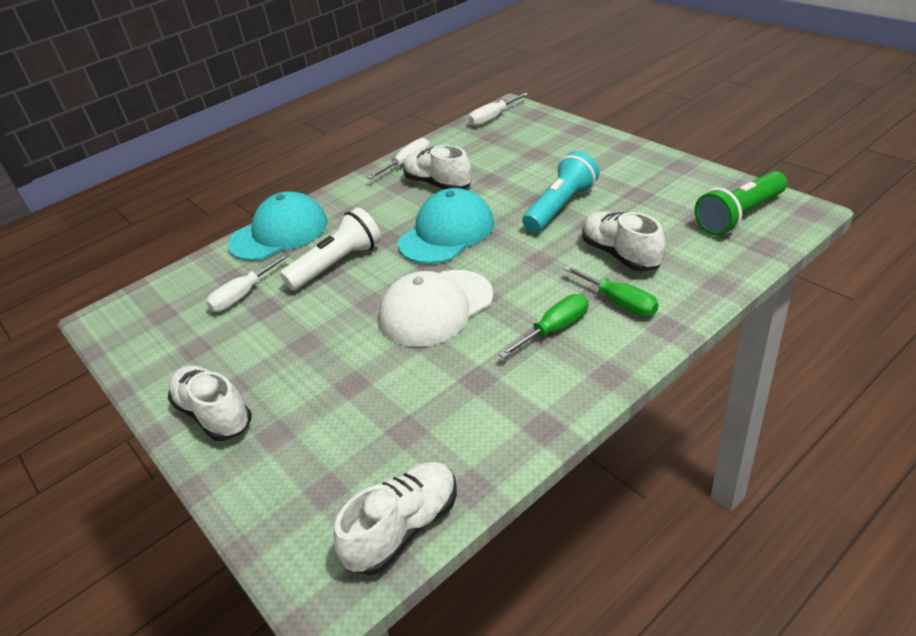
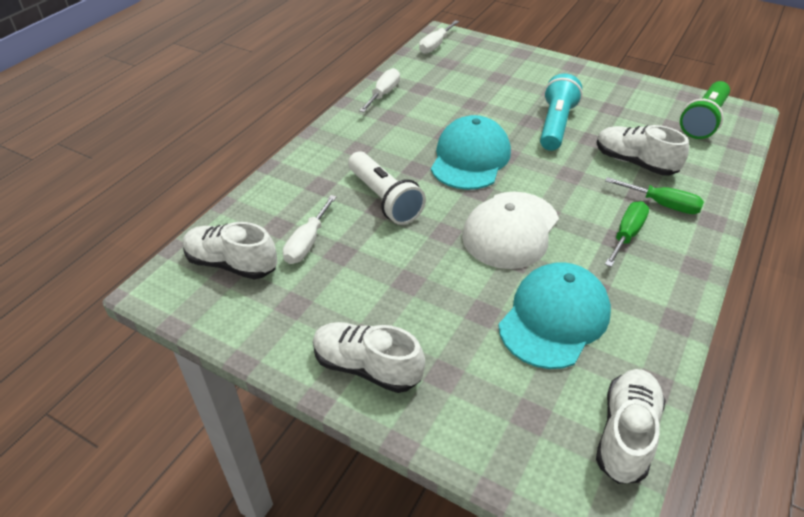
camera: 25 degrees left, 5 degrees up
turquoise cap [228,191,328,261] -> turquoise cap moved to [498,262,611,369]
white flashlight [280,207,381,291] -> white flashlight turned 120 degrees clockwise [348,151,426,225]
white shoe [403,145,472,189] -> white shoe moved to [183,222,277,279]

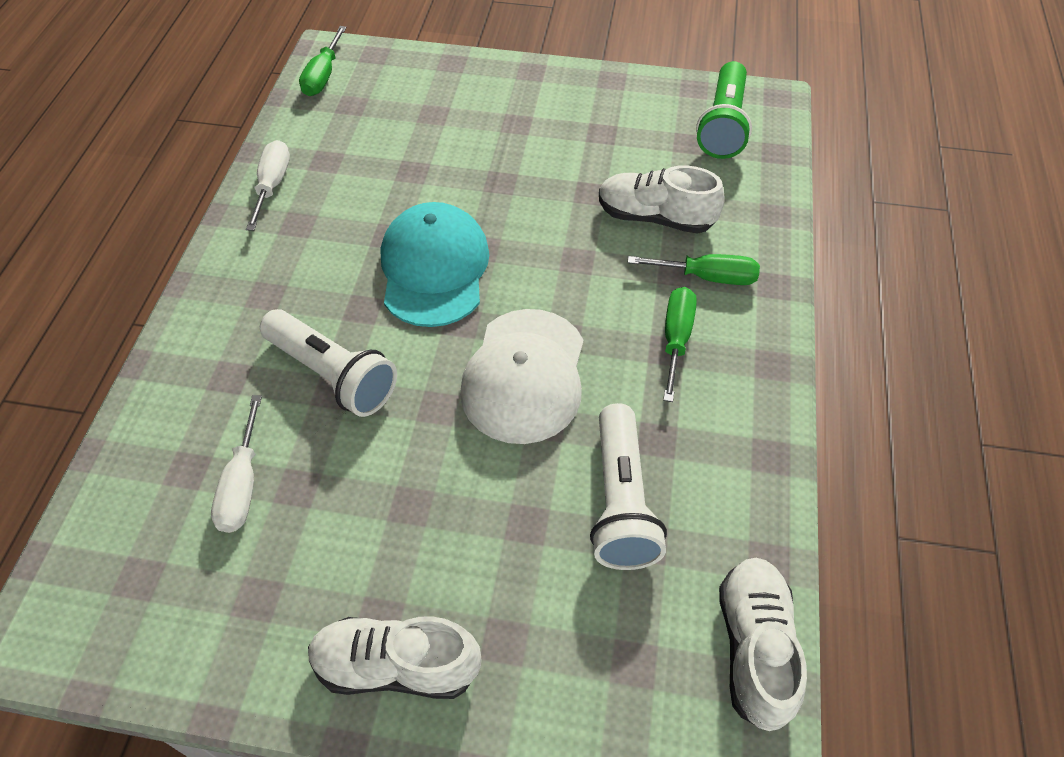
camera: 20 degrees left, 10 degrees up
white shoe [183,222,277,279] -> none
white screwdriver [419,20,459,54] -> green screwdriver [299,26,347,96]
turquoise cap [498,262,611,369] -> white flashlight [590,403,667,570]
turquoise flashlight [540,73,583,151] -> none

